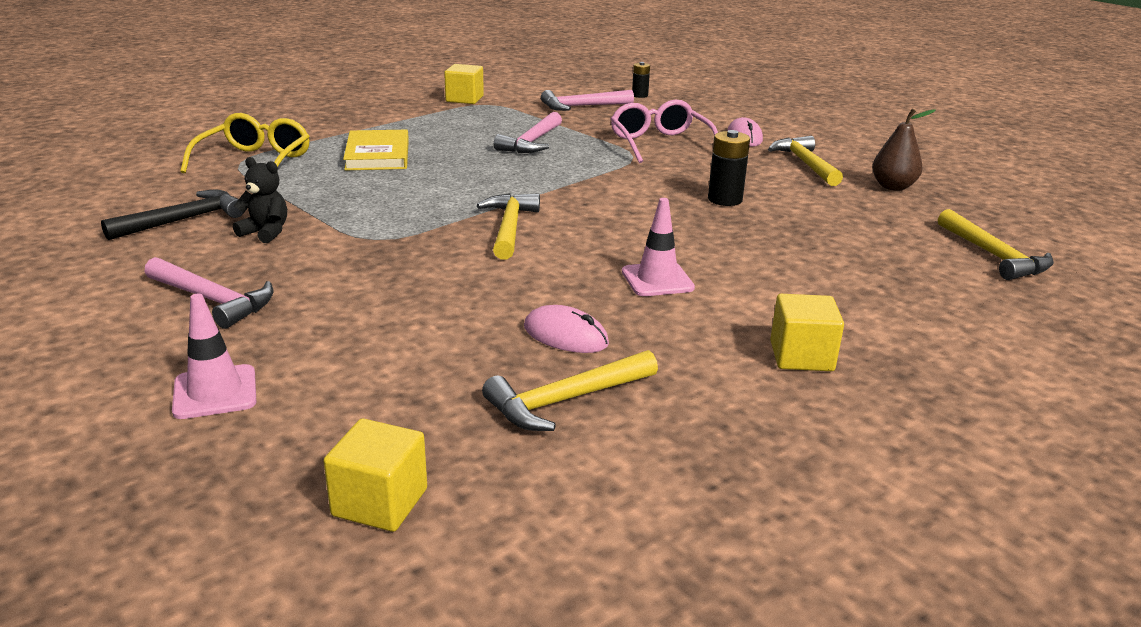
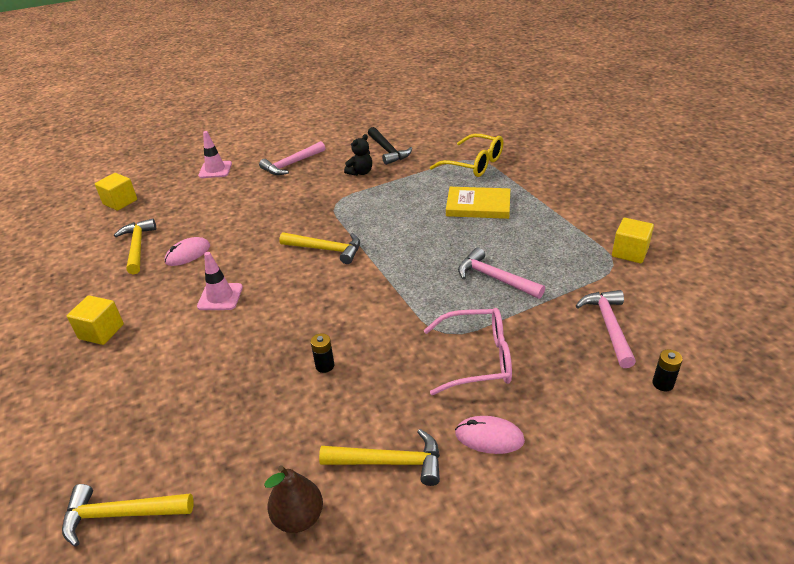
camera: 110 degrees right, 10 degrees up
black battery [708,130,750,206] -> black battery [311,333,334,373], size x0.63

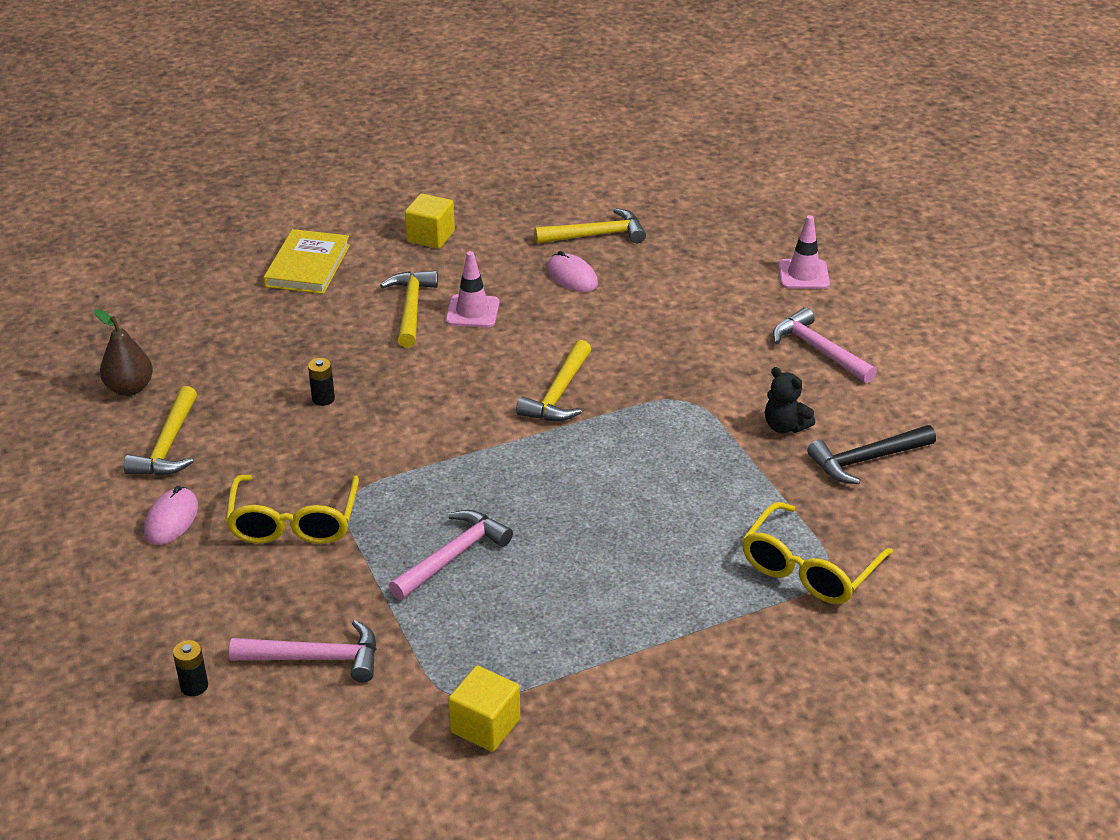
camera: 90 degrees right, 0 degrees up
yellow hammer [62,484,193,547] -> yellow hammer moved to [380,271,438,348]
yellow cube [95,173,137,211] -> none
pink glasses [424,308,512,395] -> yellow glasses [225,475,359,544]
yellow book [446,187,510,219] -> yellow book moved to [263,229,350,294]

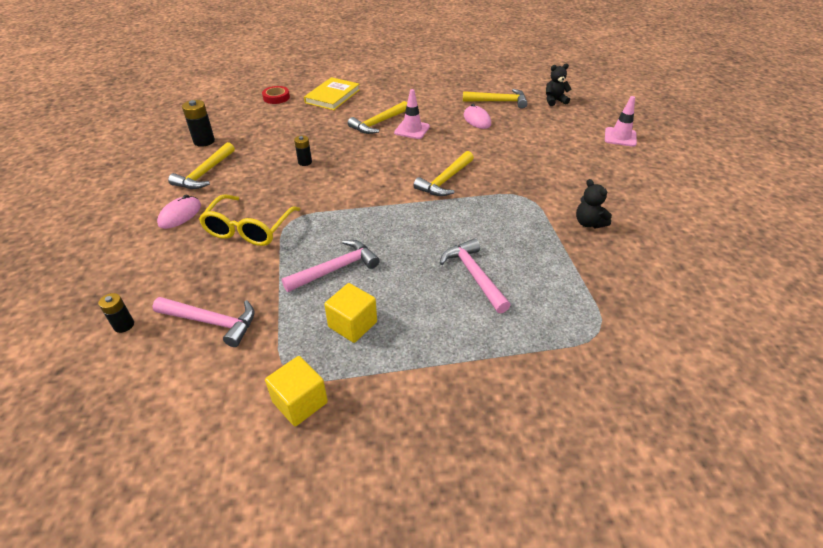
camera: 15 degrees right, 5 degrees up
brown pear [94,309,153,396] -> black battery [182,100,215,147]
yellow hammer [380,271,438,348] -> yellow hammer turned 150 degrees counterclockwise [348,101,407,134]
yellow cube [405,193,455,249] -> yellow cube moved to [324,283,377,343]
yellow glasses [742,502,893,604] -> none
pink hammer [773,307,877,383] -> pink hammer moved to [440,239,511,314]
black hammer [807,425,936,484] -> none
none -> red tape [262,86,290,104]
none -> black teddy bear [546,64,571,106]

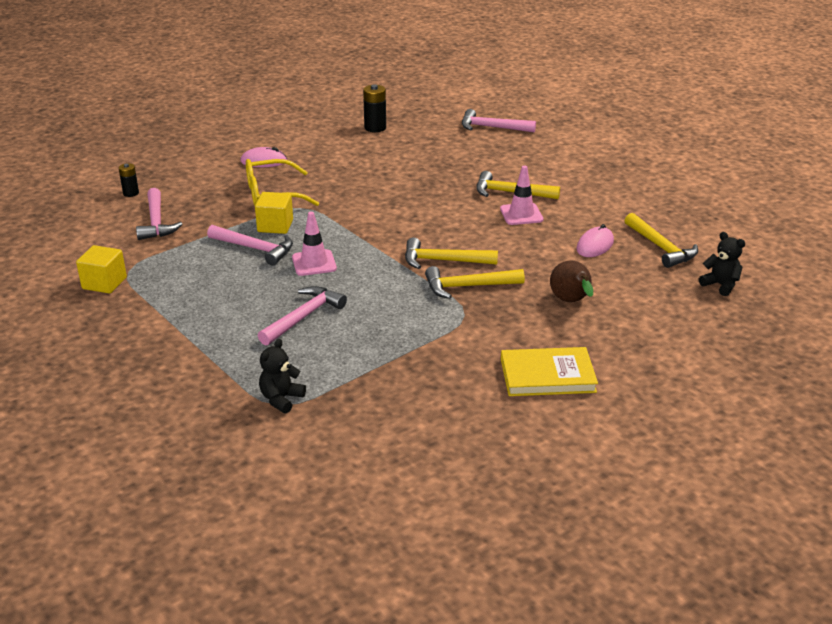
camera: 60 degrees right, 10 degrees down
yellow hammer [168,142,235,189] -> yellow hammer moved to [425,266,525,299]
red tape [262,86,290,104] -> pink hammer [462,109,536,133]
black battery [294,136,312,166] -> none
yellow book [304,77,360,110] -> yellow book moved to [501,347,598,396]
yellow cube [324,283,377,343] -> yellow cube moved to [255,192,293,234]
black teddy bear [576,179,612,228] -> black teddy bear moved to [259,339,306,413]
pink traffic cone [605,96,637,147] -> pink traffic cone moved to [292,212,337,276]
none -> brown pear [550,260,593,302]

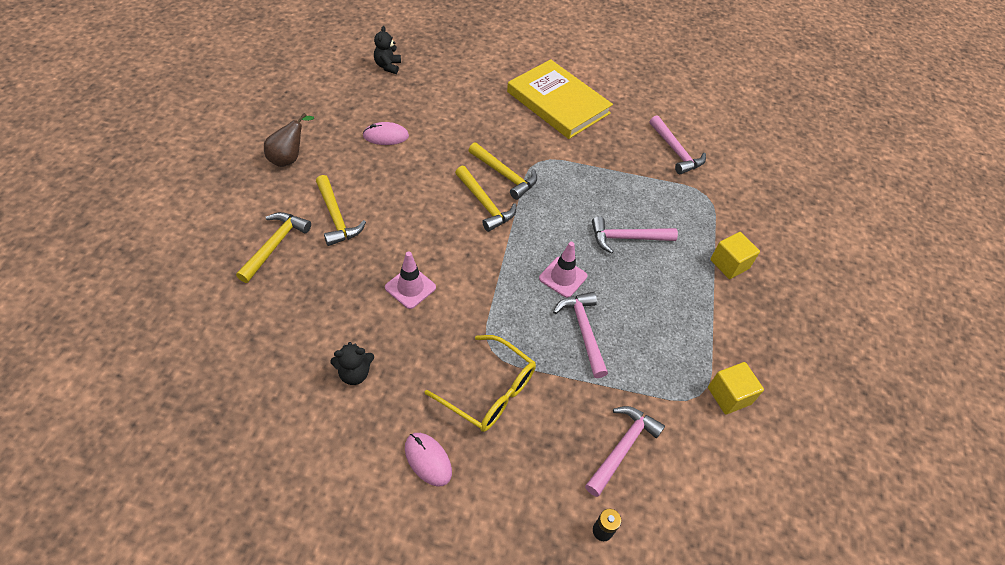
camera: 135 degrees left, 20 degrees up
yellow cube [255,192,293,234] -> yellow cube moved to [710,232,760,279]
black teddy bear [259,339,306,413] -> black teddy bear moved to [330,342,374,385]
black battery [363,84,386,132] -> none
pink hammer [462,109,536,133] -> pink hammer moved to [650,115,706,174]
pink traffic cone [500,166,543,225] -> pink traffic cone moved to [385,251,436,309]
yellow book [501,347,598,396] -> yellow book [507,59,613,139], size x1.53
brown pear [550,260,593,302] -> brown pear moved to [264,113,314,167]
yellow hammer [625,213,698,268] -> yellow hammer moved to [236,212,311,283]

